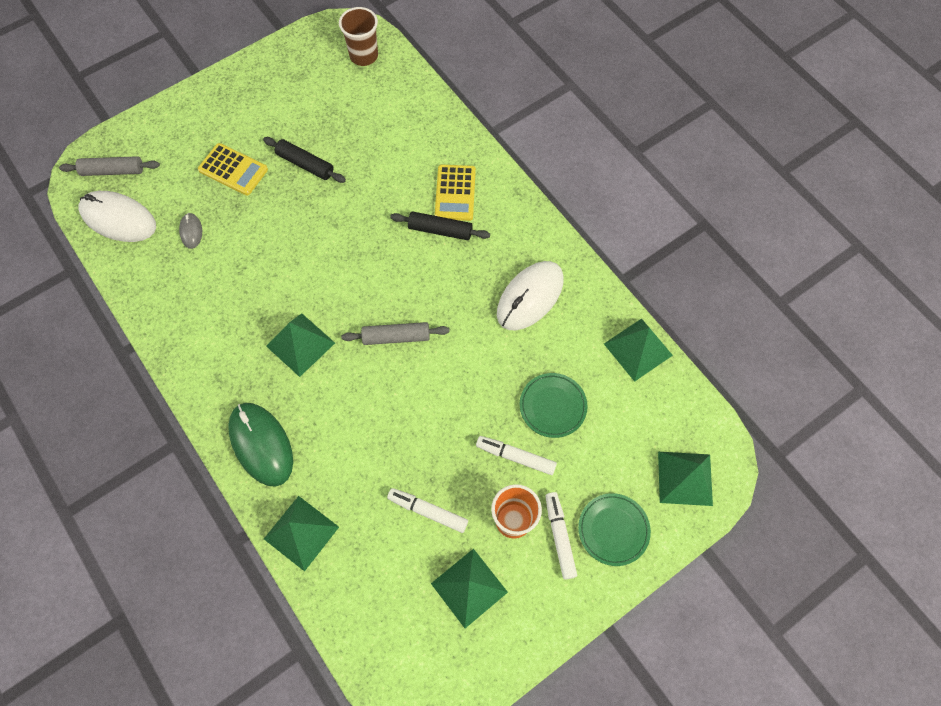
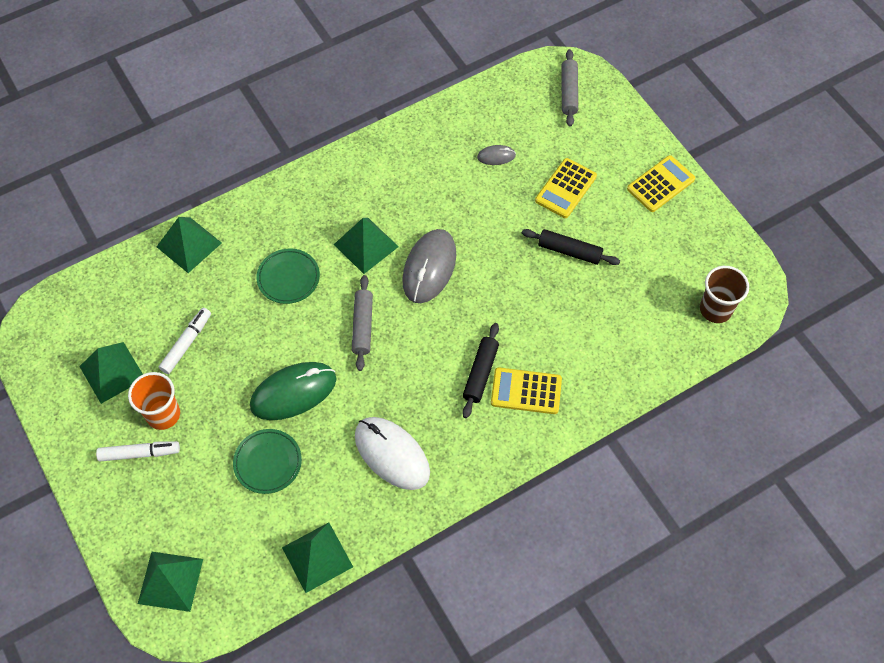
camera: 95 degrees right, 5 degrees down
white mouse [78,191,156,242] -> none
green mouse [228,403,293,487] -> green mouse moved to [250,362,337,420]
black rolling pin [263,137,346,183] -> black rolling pin turned 75 degrees clockwise [522,229,620,265]
white marker [476,436,557,475] -> none
green plate [578,493,651,566] -> green plate moved to [256,248,320,304]
none -> grey mouse [402,229,456,303]
none -> yellow calculator [627,155,695,212]

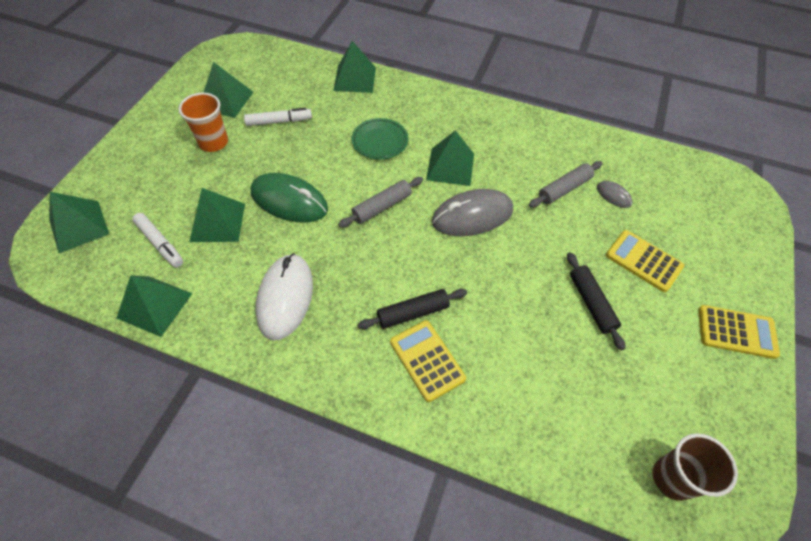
camera: 50 degrees right, 5 degrees down
white marker [96,441,180,461] -> white marker moved to [132,213,183,268]
green plate [233,429,302,494] -> green pyramid [190,188,245,242]
yellow calculator [535,158,597,218] -> yellow calculator turned 45 degrees clockwise [606,230,684,292]
grey rolling pin [562,49,578,127] -> grey rolling pin moved to [529,161,602,207]

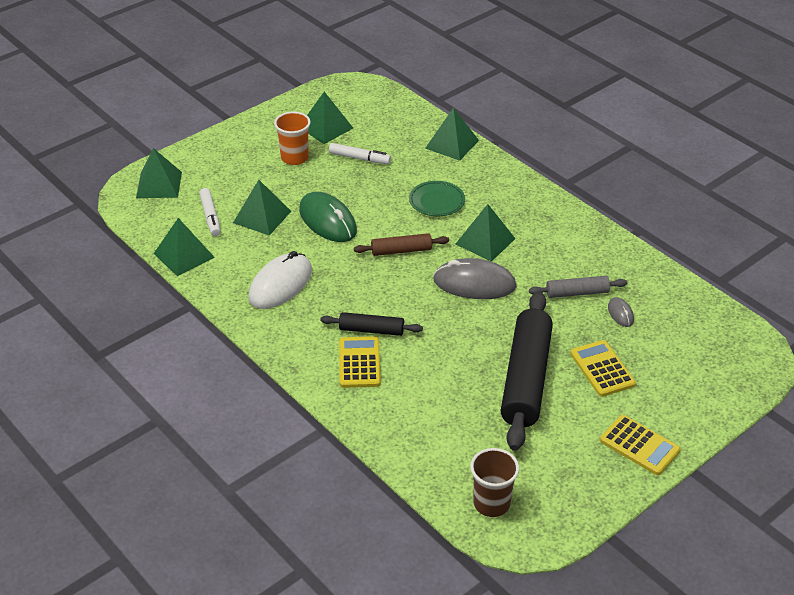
camera: 30 degrees right, 15 degrees down
grey rolling pin [338,177,423,228] -> brown rolling pin [354,233,449,256]
black rolling pin [567,252,626,350] -> black rolling pin [501,291,553,451], size x2.01

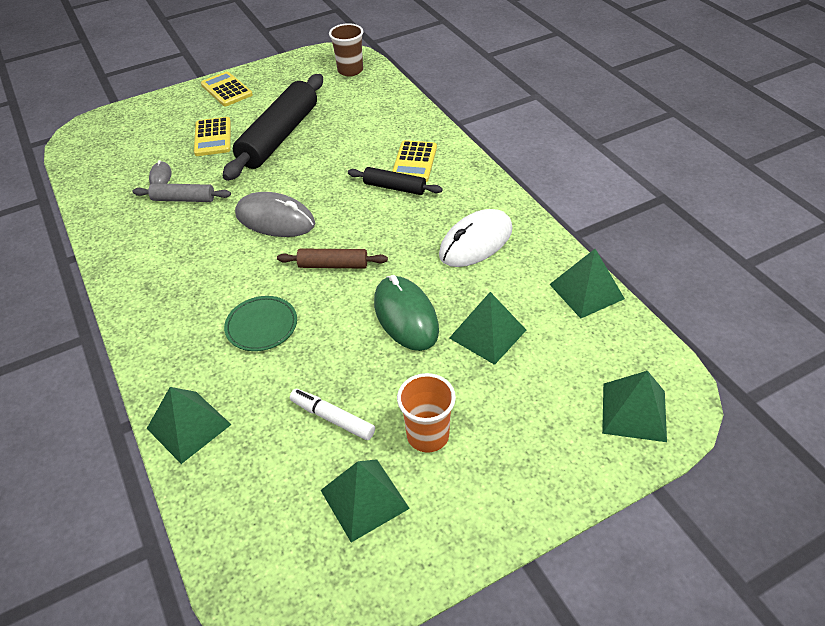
camera: 165 degrees left, 5 degrees up
white marker [199,188,221,236] -> none
green pyramid [456,204,515,262] -> none

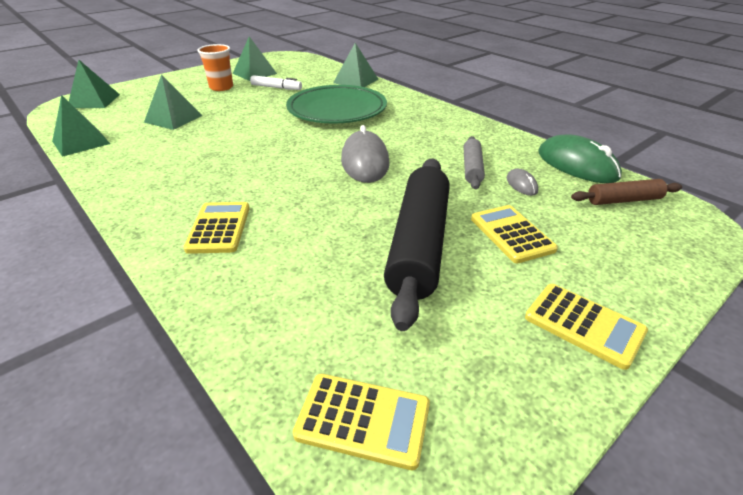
camera: 165 degrees right, 10 degrees down
grey rolling pin [133,183,231,202] -> grey rolling pin turned 75 degrees counterclockwise [463,136,485,189]
green plate [224,296,297,351] -> green plate [286,85,387,124], size x1.95
grey mouse [235,192,315,237] -> grey mouse turned 75 degrees clockwise [341,125,390,183]
brown rolling pin [277,249,388,268] -> brown rolling pin moved to [571,179,682,205]
brown cup [329,23,364,76] -> yellow calculator [293,374,430,470]
black rolling pin [348,167,443,195] -> none
green mouse [374,275,439,351] -> green mouse moved to [539,134,622,183]
white mouse [439,209,513,267] -> none

